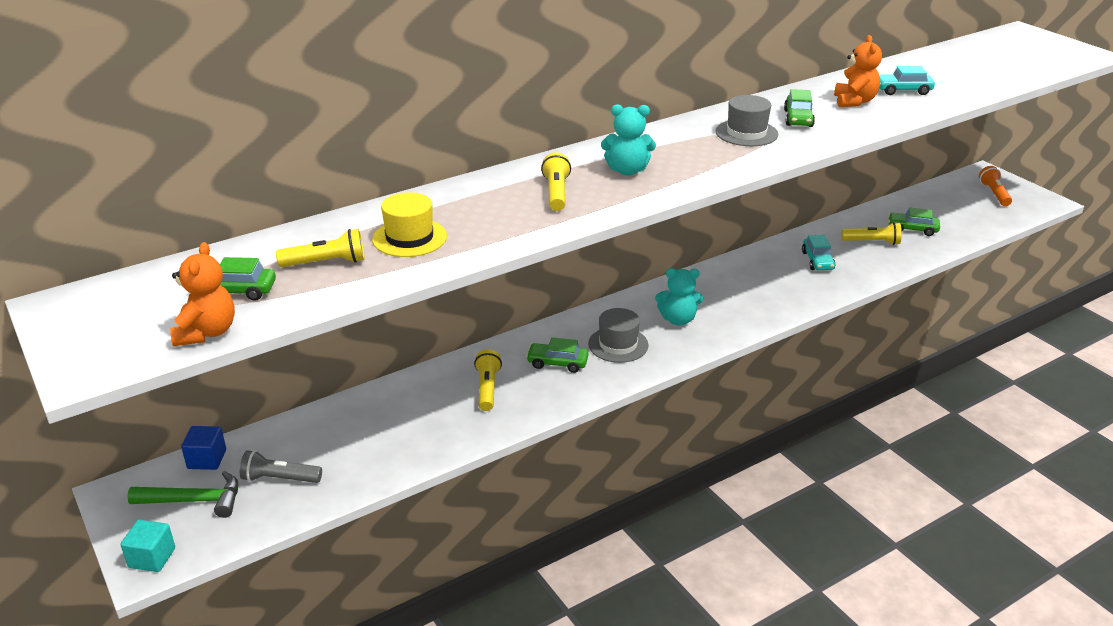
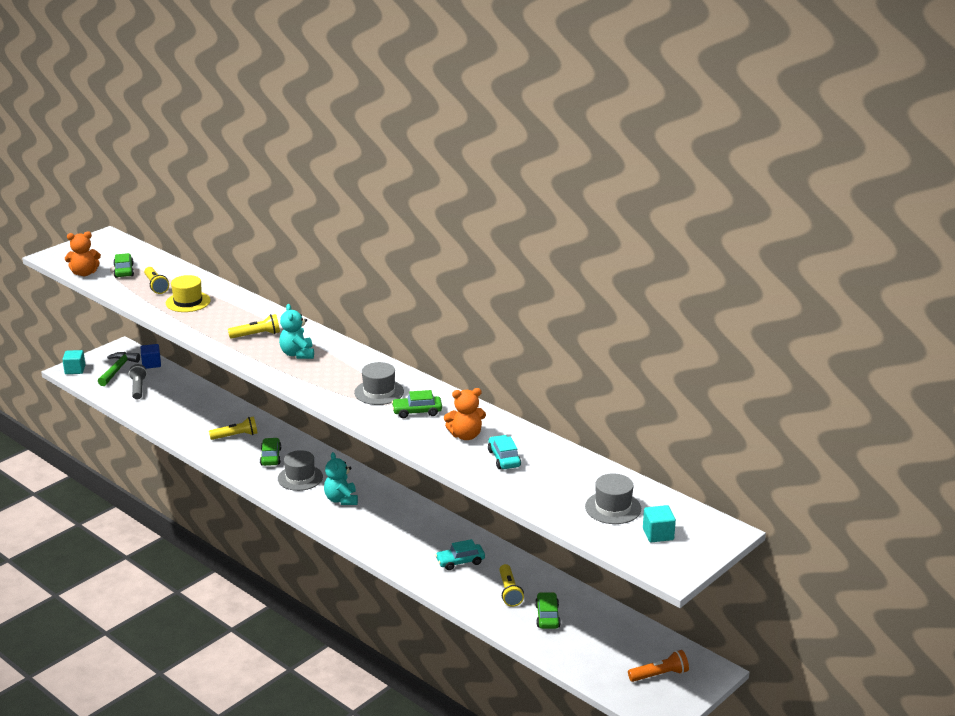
camera: 75 degrees right, 5 degrees down
green hammer [127,471,238,518] -> green hammer turned 150 degrees counterclockwise [98,352,140,386]
none -> grey hat [585,473,641,524]
none -> turquoise cube [643,505,676,542]

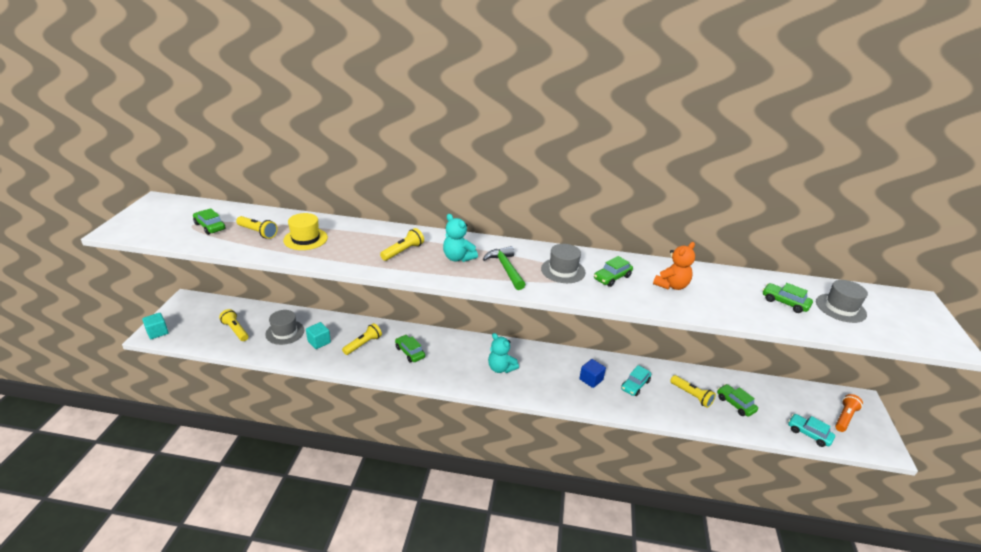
camera: 35 degrees left, 5 degrees up
orange teddy bear [65,231,101,276] -> none
green hammer [98,352,140,386] -> green hammer moved to [483,246,525,290]
grey flashlight [129,364,147,400] -> yellow flashlight [219,309,249,341]
blue cube [141,344,161,369] -> blue cube moved to [579,359,606,388]
grey hat [278,450,323,491] -> grey hat moved to [265,310,304,345]
turquoise car [488,435,521,469] -> turquoise car moved to [788,414,835,447]
turquoise cube [643,505,676,542] -> turquoise cube moved to [306,322,331,349]
none -> green car [763,283,813,313]

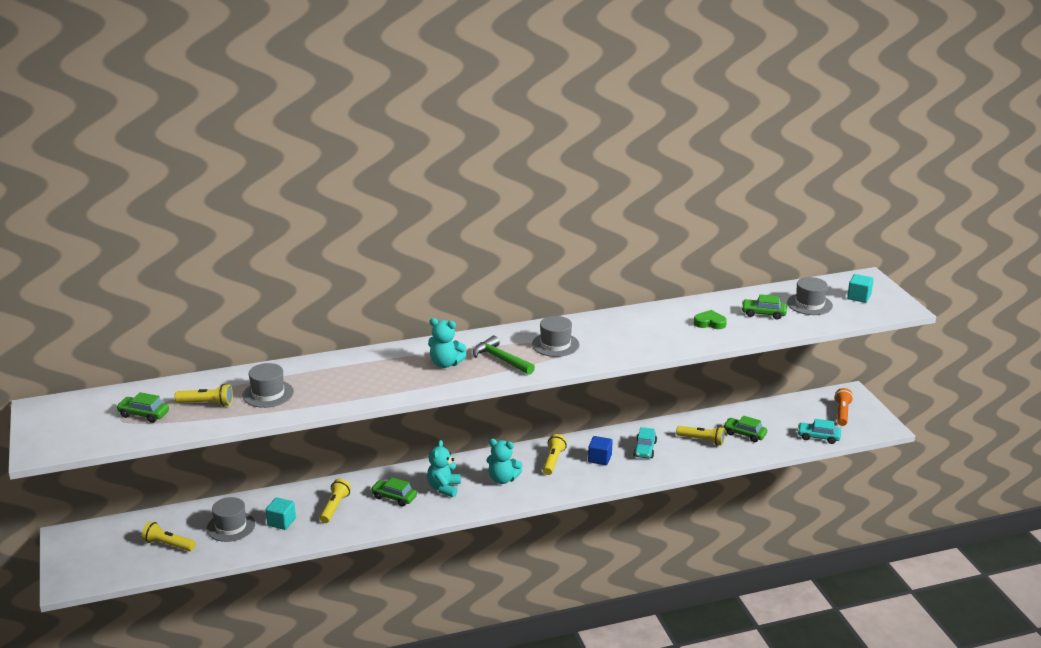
camera: 25 degrees left, 5 degrees down
turquoise cube [142,313,169,339] -> turquoise cube moved to [847,274,874,303]
yellow hat [283,213,328,250] -> grey hat [242,363,294,408]
yellow flashlight [380,228,424,261] -> yellow flashlight moved to [543,434,567,475]
green car [594,256,633,287] -> none
orange teddy bear [653,242,695,290] -> none
none -> turquoise teddy bear [427,440,461,497]
none -> green heart [694,310,727,329]

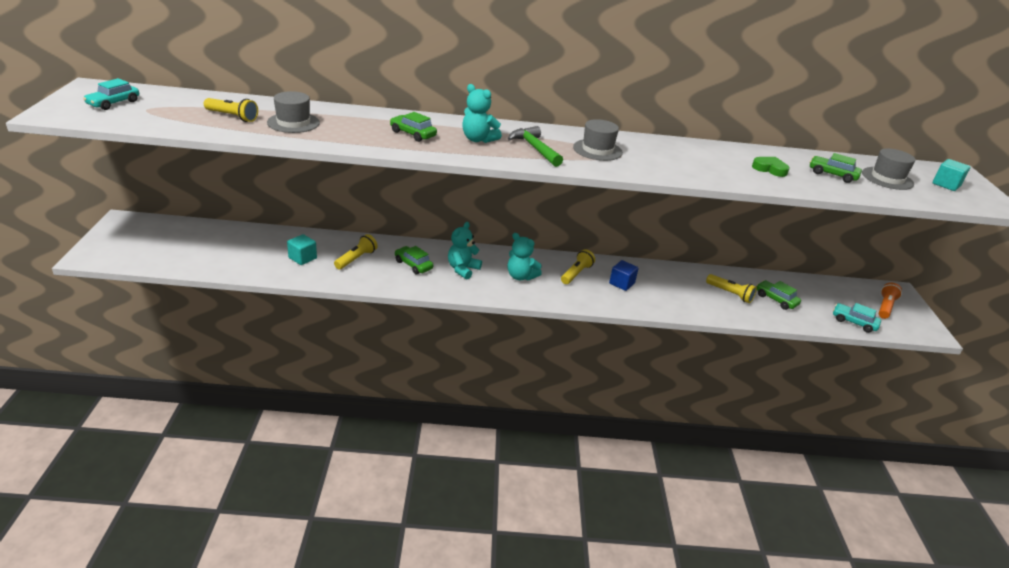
camera: 15 degrees right, 5 degrees up
green car [116,392,169,423] -> green car moved to [390,112,437,142]
yellow flashlight [141,521,196,551] -> none
grey hat [207,497,255,542] -> none
turquoise car [633,427,657,458] -> turquoise car moved to [83,78,139,110]

